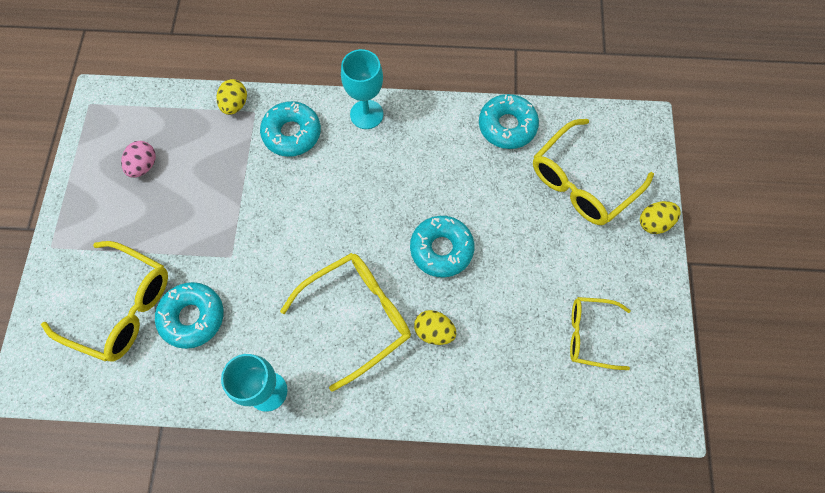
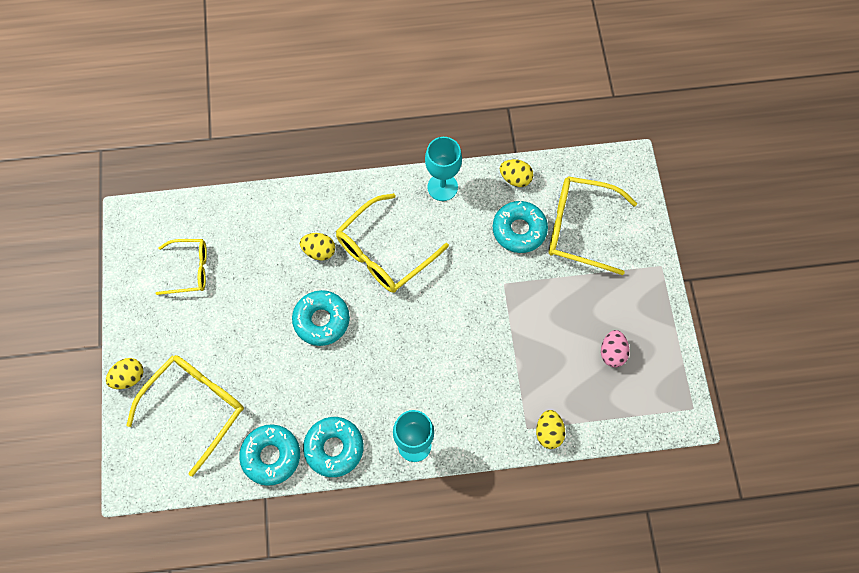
camera: 170 degrees right, 0 degrees up
turquoise donut [260,101,321,157] -> turquoise donut moved to [303,417,364,477]
none -> yellow egg [500,159,533,187]

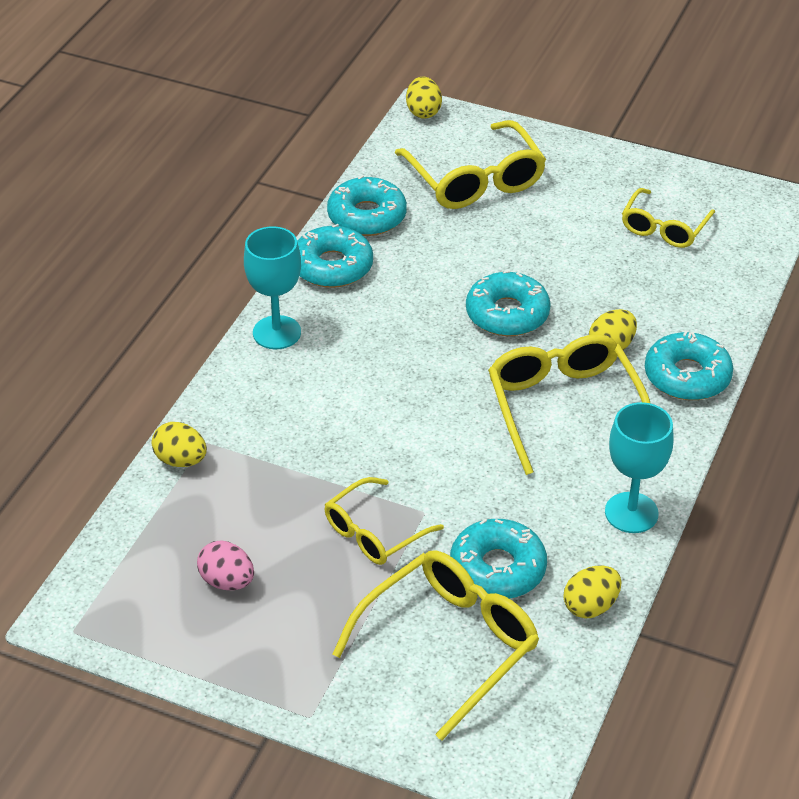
camera: 120 degrees right, 25 degrees down
yellow egg [106,358,143,389] -> yellow egg moved to [406,77,442,119]
none -> yellow glasses [324,477,444,565]
none -> turquoise donut [645,331,733,400]

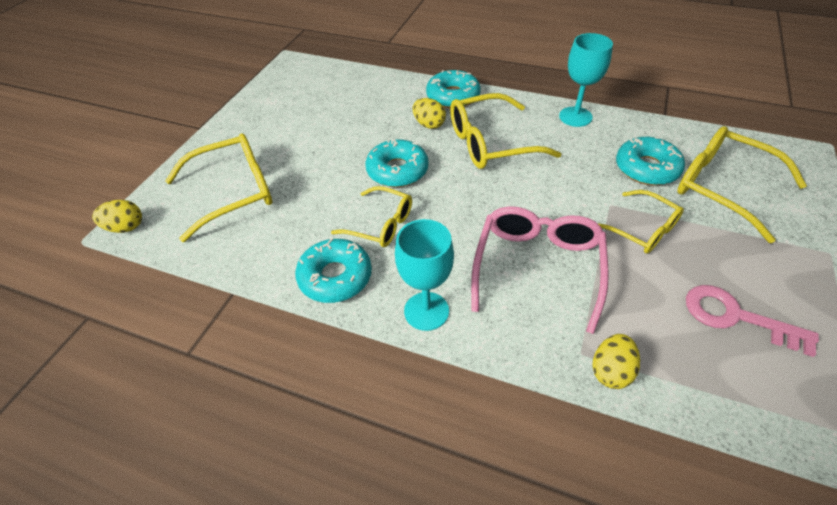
camera: 90 degrees left, 5 degrees up
pink egg [197,541,254,590] -> pink key [686,285,819,357]
turquoise donut [327,175,407,236] -> none
yellow egg [564,566,621,619] -> none
yellow glasses [622,188,715,248] -> yellow glasses moved to [331,186,412,247]
none -> pink glasses [471,206,609,334]

